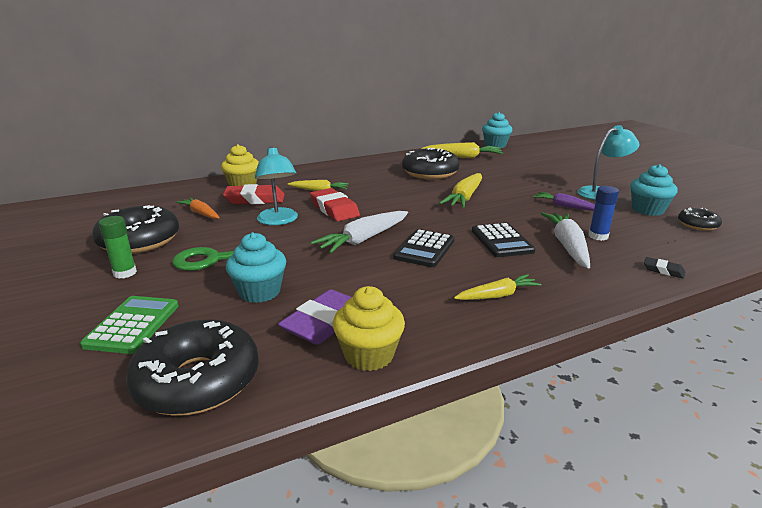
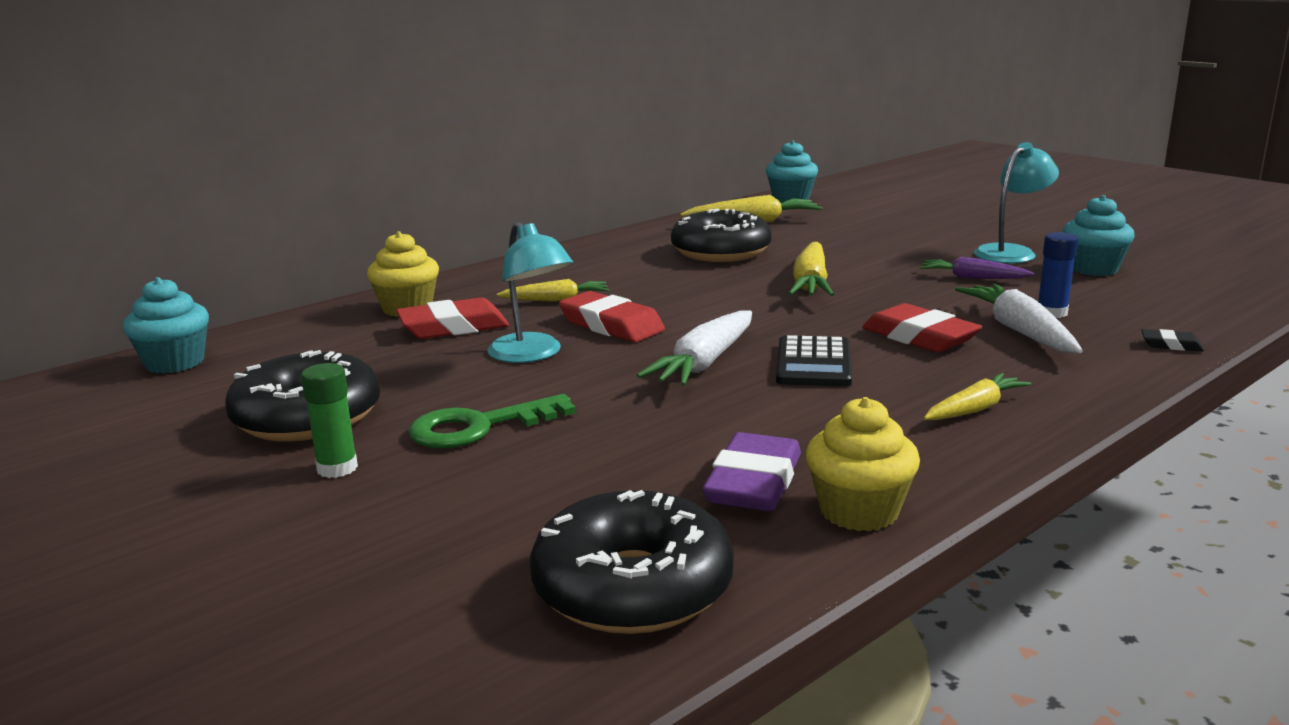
camera: 15 degrees left, 5 degrees down
green calculator [80,296,178,354] -> none
orange carrot [176,198,220,219] -> none
turquoise cupcake [226,232,286,303] -> turquoise cupcake moved to [123,277,209,373]
black calculator [472,223,535,257] -> red eraser [862,303,982,352]
black donut [678,207,722,231] -> none

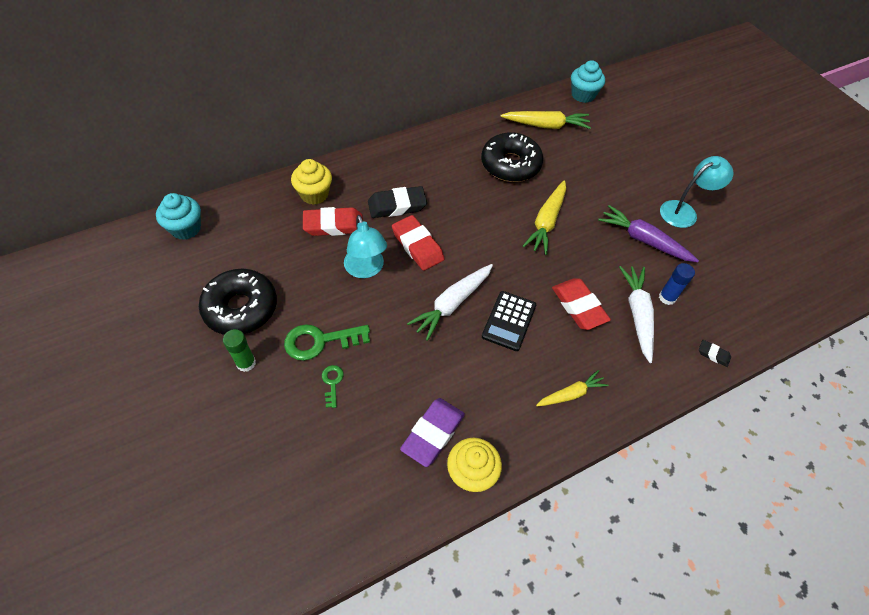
camera: 10 degrees right, 35 degrees up
yellow carrot [497,279,609,302] -> black eraser [368,186,427,218]
black donut [530,490,734,634] -> none
purple carrot [920,257,1034,279] -> purple carrot [598,205,699,262], size x1.57
turquoise cupcake [1063,195,1135,276] -> none
none -> green key [322,365,344,408]

